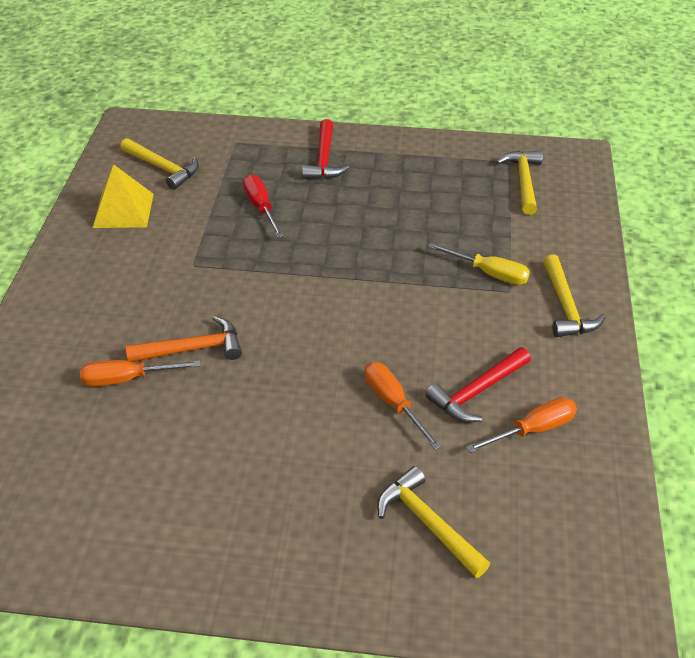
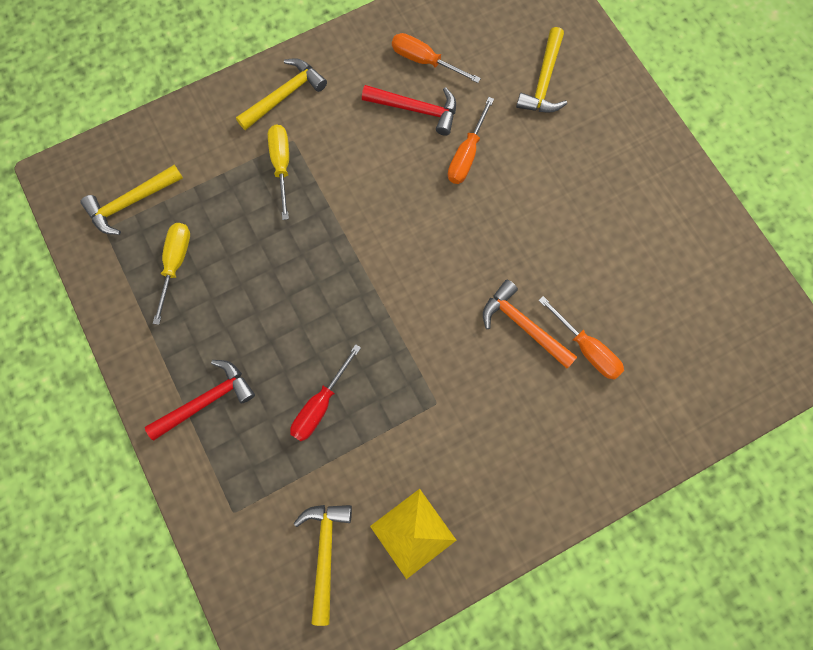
camera: 125 degrees left, 30 degrees up
none -> yellow screwdriver [153,223,190,325]

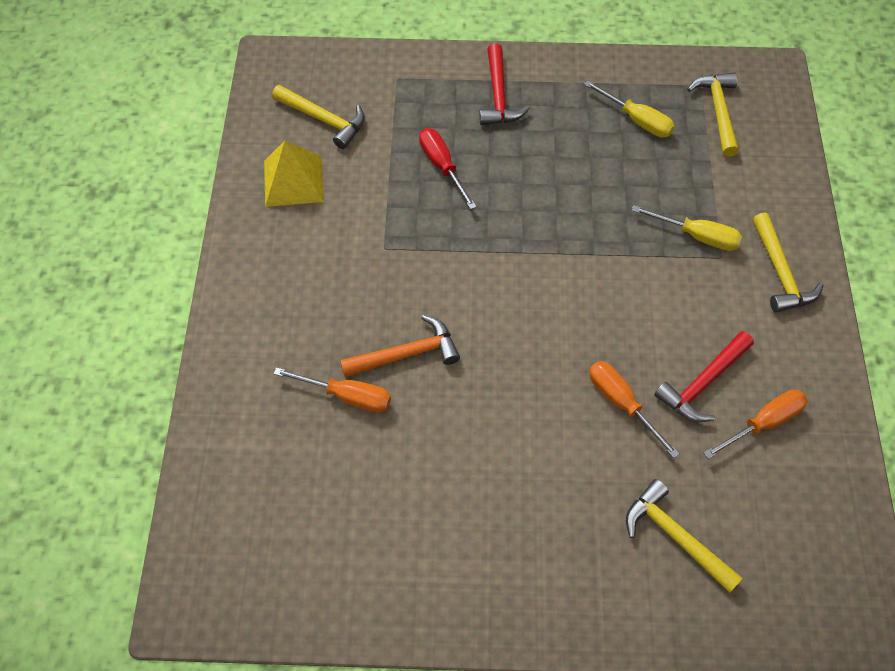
camera: 120 degrees right, 15 degrees down
orange screwdriver [538,296,624,380] -> orange screwdriver turned 150 degrees counterclockwise [273,367,391,413]

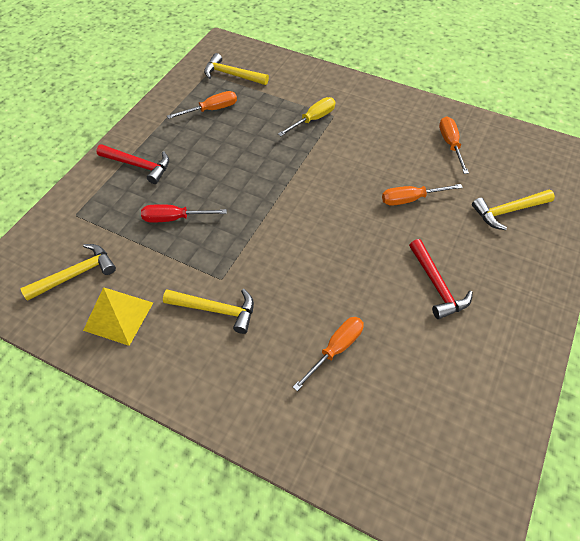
camera: 65 degrees left, 5 degrees down
orange hammer [340,315,460,377] -> none
yellow screwdriver [584,80,675,138] -> orange screwdriver [167,91,237,119]
red hammer [654,331,754,422] -> red hammer moved to [409,239,473,319]
yellow hammer [753,213,824,312] -> yellow hammer moved to [163,289,254,334]

